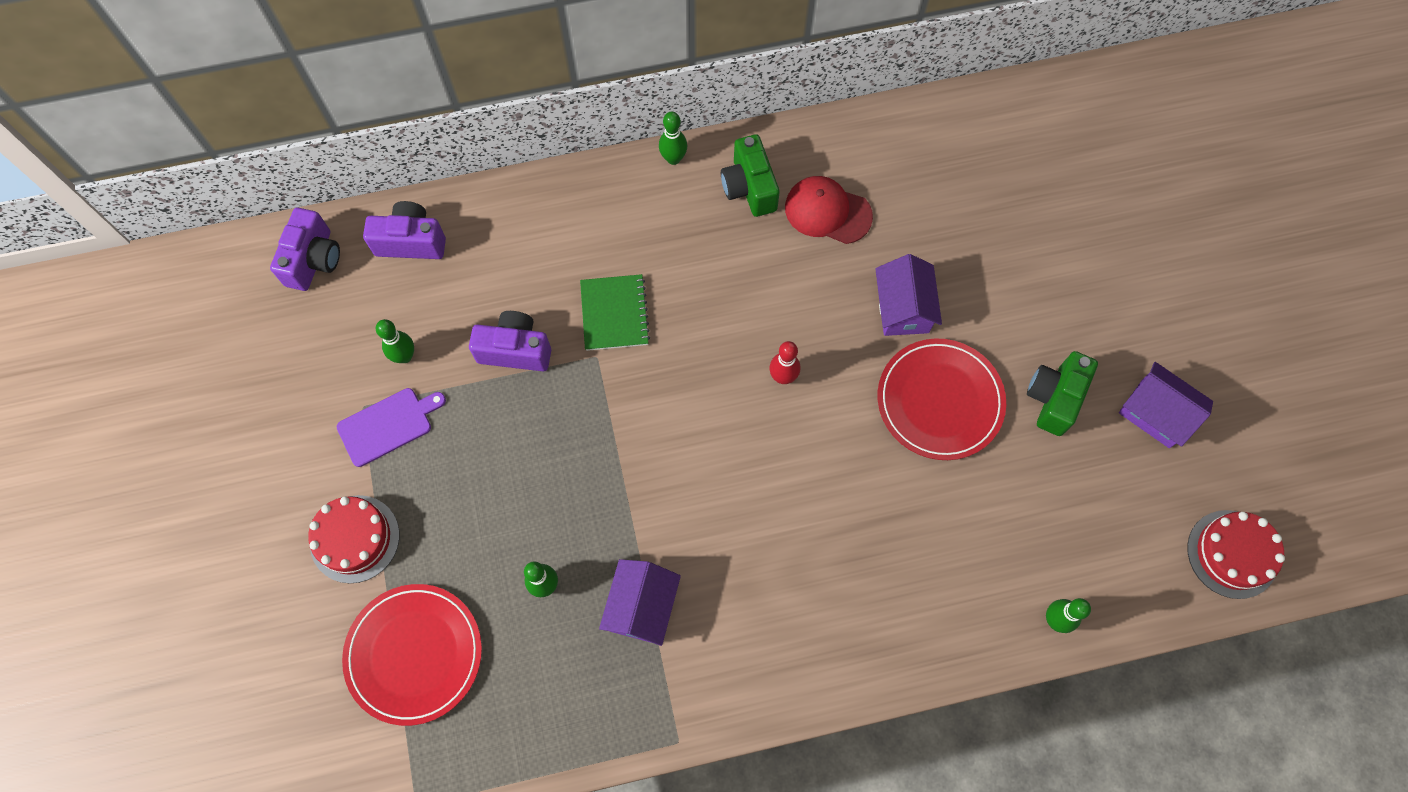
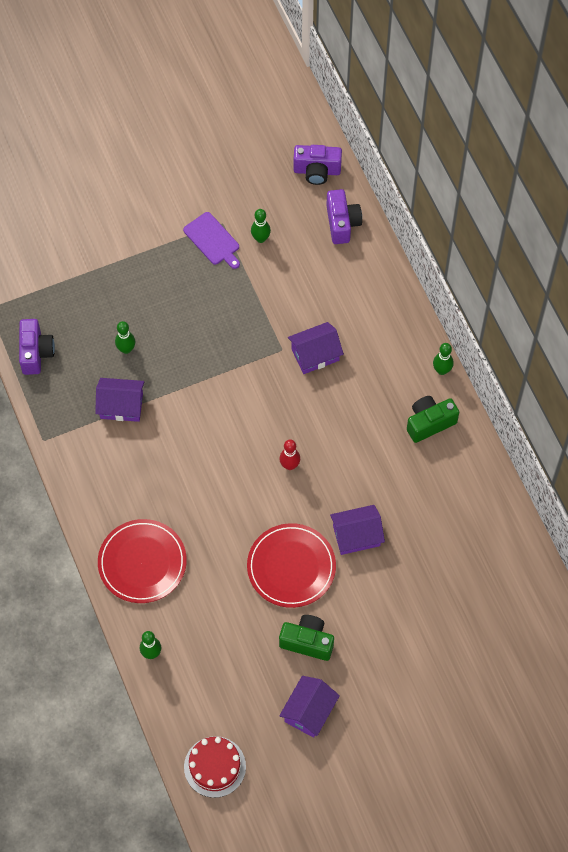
camera: 80 degrees right, 5 degrees down
red cake [308,495,399,583] -> none
red plate [342,584,482,726] -> red plate moved to [98,519,187,603]
purple camera [469,311,551,371] -> purple camera moved to [19,319,55,375]
green notebook [580,274,650,351] -> purple house [288,322,344,374]
red cap [785,176,873,244] -> none

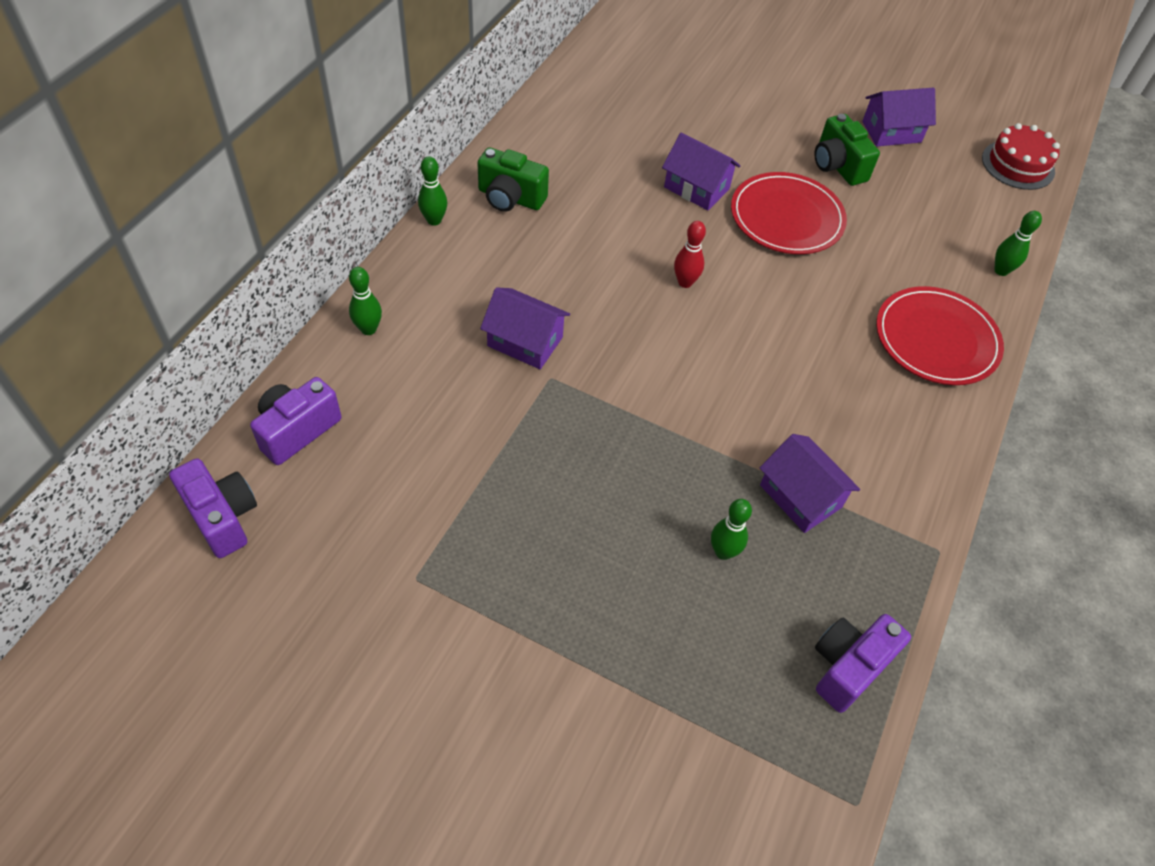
camera: 135 degrees left, 10 degrees down
purple cutting board [183,212,240,269] -> none
green bowling pin [251,209,271,243] -> green bowling pin moved to [349,267,382,335]

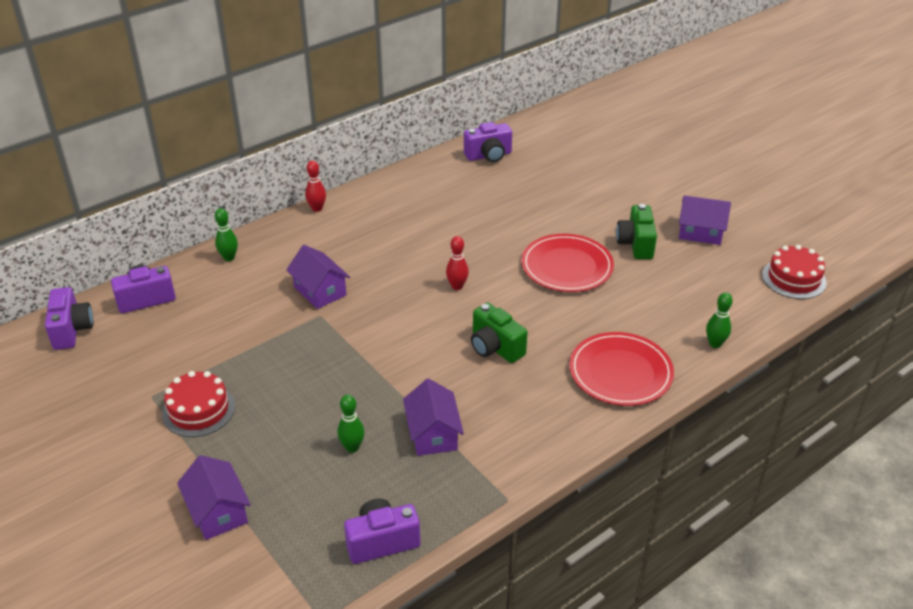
camera: 30 degrees right, 15 degrees down
green bowling pin [418,156,447,226] -> red bowling pin [305,160,326,212]
green camera [477,147,549,212] -> green camera moved to [471,303,528,363]
purple house [662,133,740,210] -> purple house moved to [177,455,251,540]
none -> red cake [162,371,235,437]
none -> purple camera [464,122,512,163]

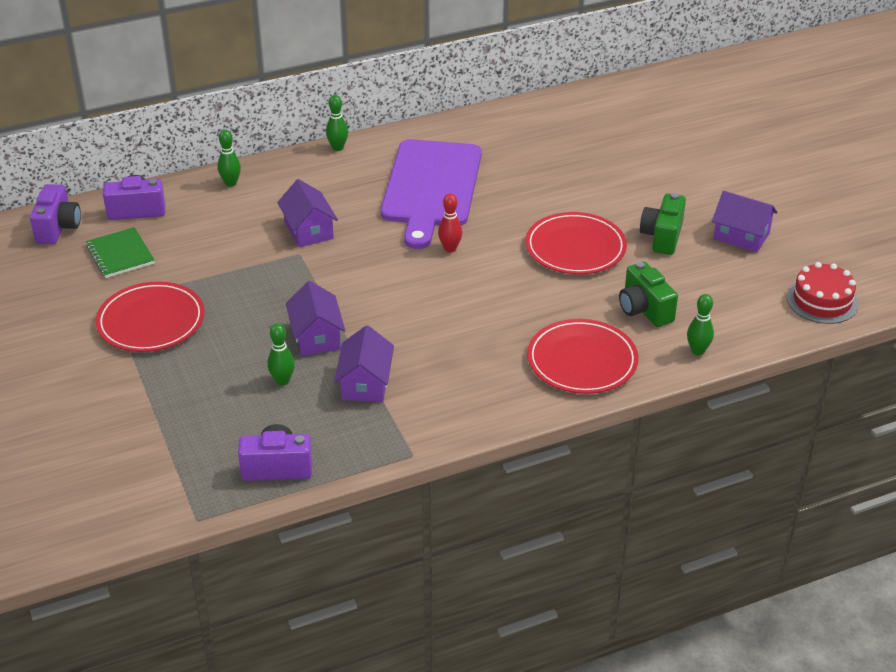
camera: 15 degrees right, 0 degrees up
red cake [162,371,235,437] -> red plate [96,282,205,352]
purple house [177,455,251,540] -> purple house moved to [286,281,345,356]
red bowling pin [305,160,326,212] -> green bowling pin [326,95,348,151]
purple camera [464,122,512,163] -> none
green camera [471,303,528,363] -> green camera moved to [619,261,678,327]
none -> green notebook [86,227,155,278]
none -> purple cutting board [381,139,482,249]

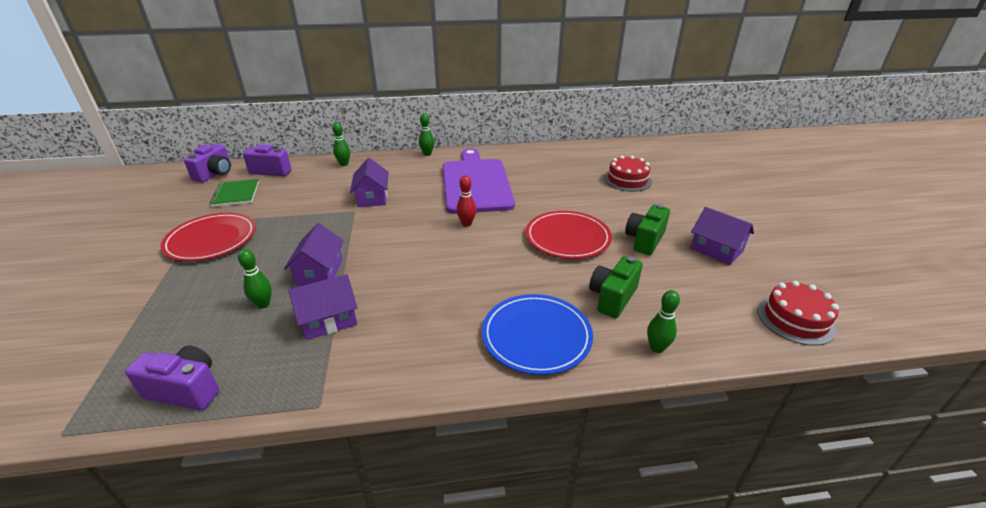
camera: 15 degrees right, 5 degrees down
purple house [334,325,394,402] -> purple house turned 45 degrees clockwise [288,274,357,340]
purple cutting board [381,139,482,249] -> purple cutting board turned 150 degrees clockwise [443,149,515,214]
red plate [527,319,639,394] -> blue plate [482,294,593,375]
green camera [619,261,678,327] -> green camera turned 45 degrees clockwise [589,256,643,318]
none -> red cake [604,155,652,192]

